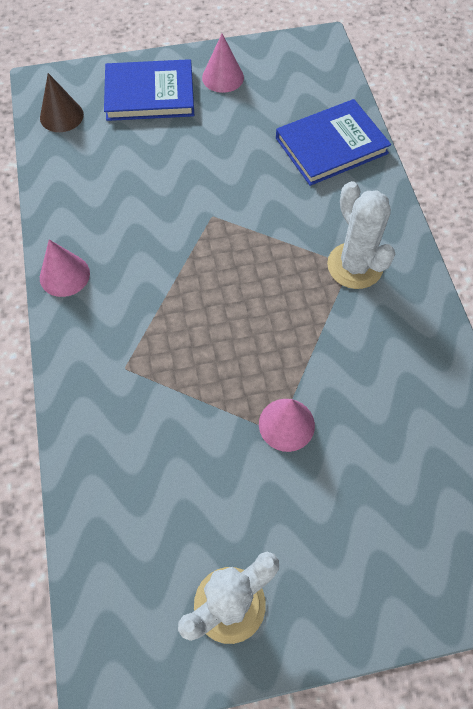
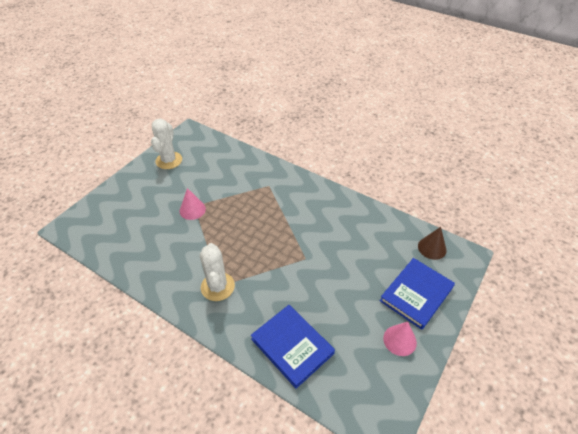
camera: 135 degrees right, 15 degrees down
pink cone [40,239,90,297] -> none
blue book [276,99,391,186] -> blue book turned 60 degrees counterclockwise [251,305,335,389]
white cactus [327,181,395,289] -> white cactus turned 60 degrees clockwise [200,243,235,301]

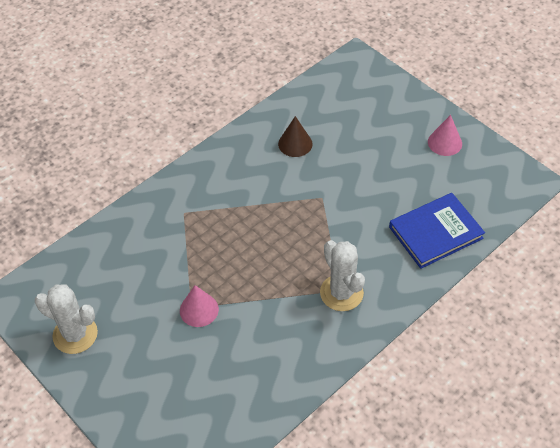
camera: 75 degrees left, 5 degrees up
white cactus [200,243,235,301] -> white cactus turned 60 degrees clockwise [320,240,365,311]
blue book [380,258,455,330] -> none
brown cone [418,227,447,260] -> brown cone moved to [278,116,312,157]

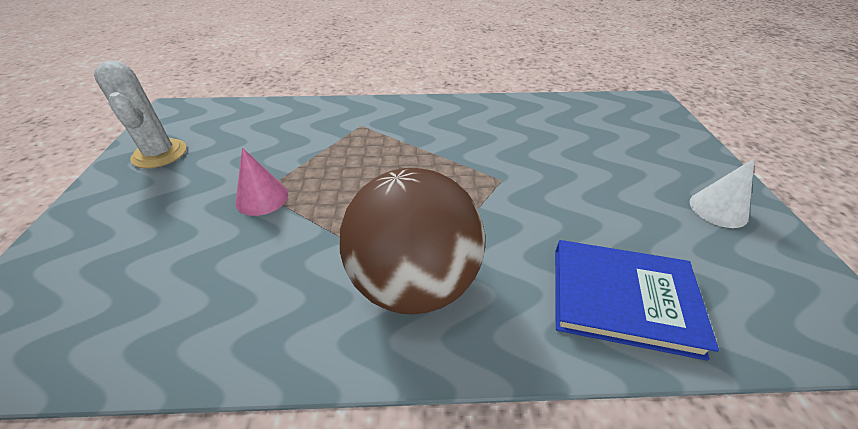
camera: 40 degrees right, 10 degrees down
brown cone [278,116,312,157] -> none
white cactus [320,240,365,311] -> brown ball [339,168,485,314]
pink cone [428,115,462,156] -> white cone [690,159,754,228]

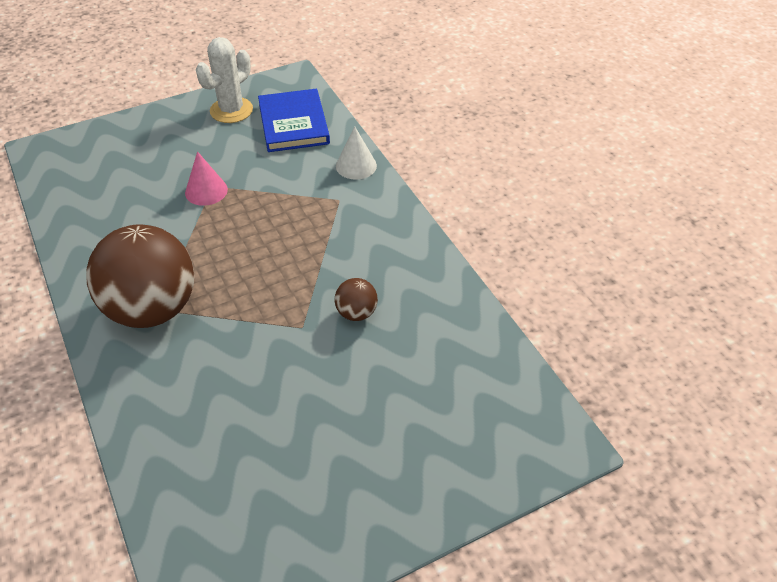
camera: 65 degrees right, 5 degrees up
blue book [555,240,719,361] -> blue book moved to [258,89,330,152]
white cone [690,159,754,228] -> white cone moved to [336,126,377,180]
none -> brown ball [335,278,378,321]

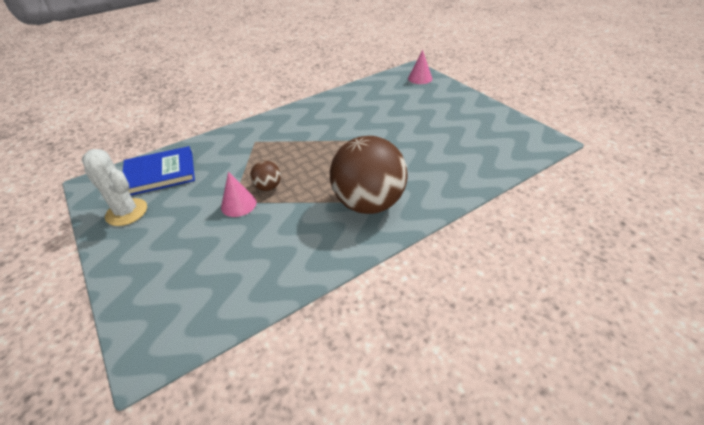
camera: 95 degrees left, 5 degrees down
brown ball [335,278,378,321] -> brown ball moved to [250,161,281,191]
white cone [336,126,377,180] -> none
none -> pink cone [408,50,432,84]

